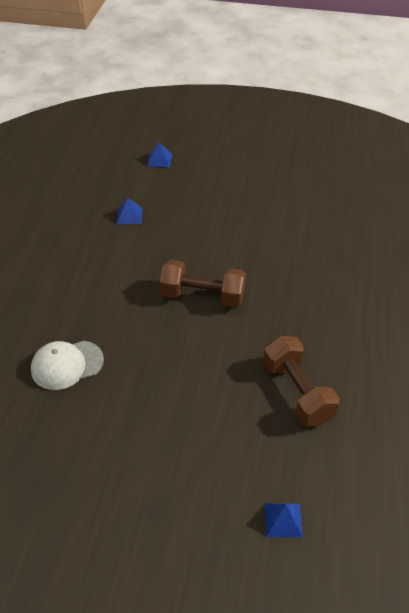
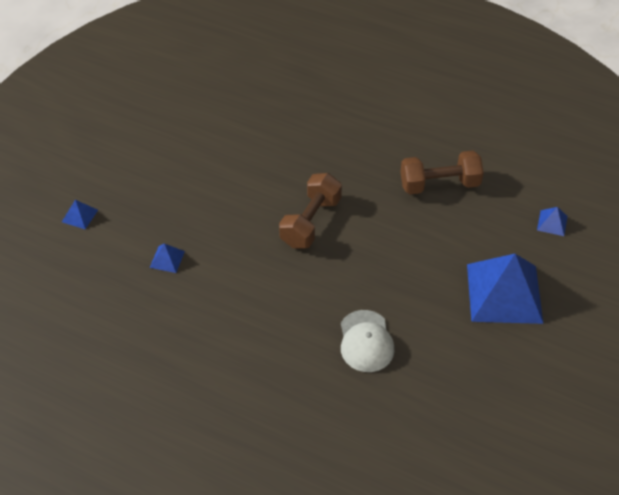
camera: 75 degrees left, 5 degrees up
none -> blue pyramid [467,254,543,324]

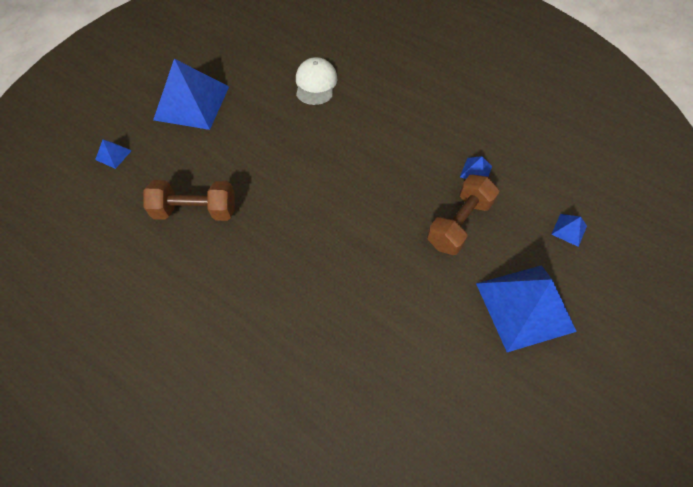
camera: 170 degrees left, 10 degrees up
brown dumbbell [279,173,342,248] -> brown dumbbell moved to [427,175,500,255]
none -> blue pyramid [476,265,577,352]

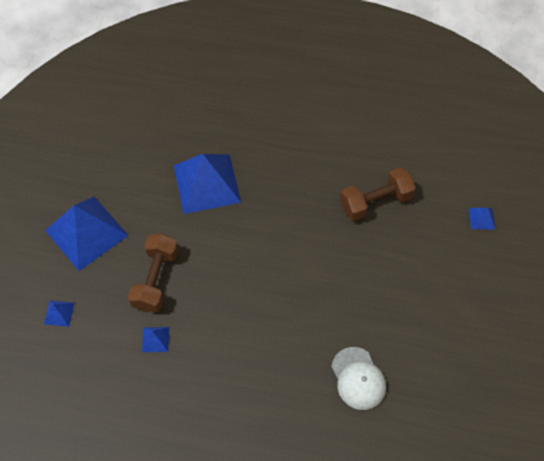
camera: 155 degrees right, 0 degrees up
blue pyramid [153,59,229,130] -> blue pyramid moved to [174,154,241,214]

